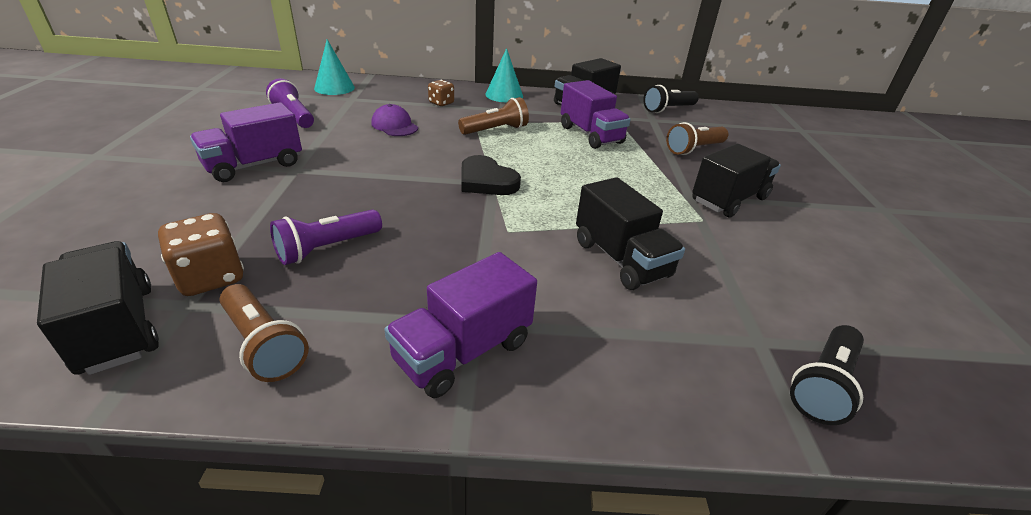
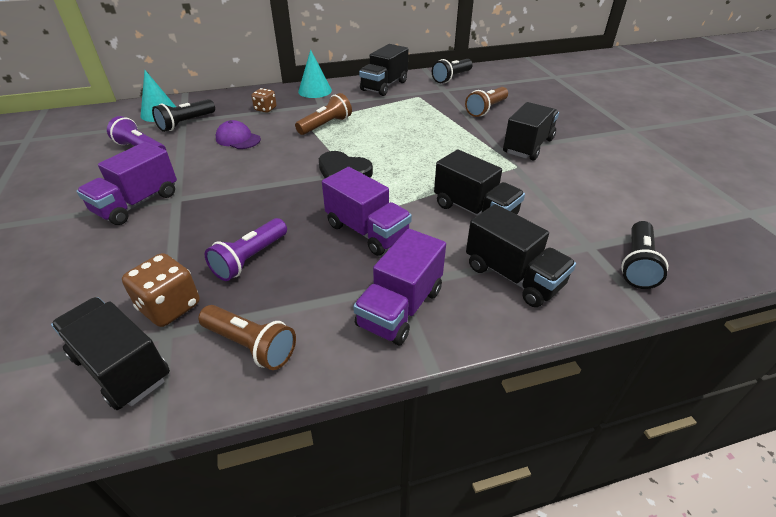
camera: 15 degrees left, 5 degrees up
purple truck [561,80,631,149] -> purple truck moved to [322,167,412,256]
none -> black flashlight [152,99,215,132]
none -> black truck [466,204,576,307]

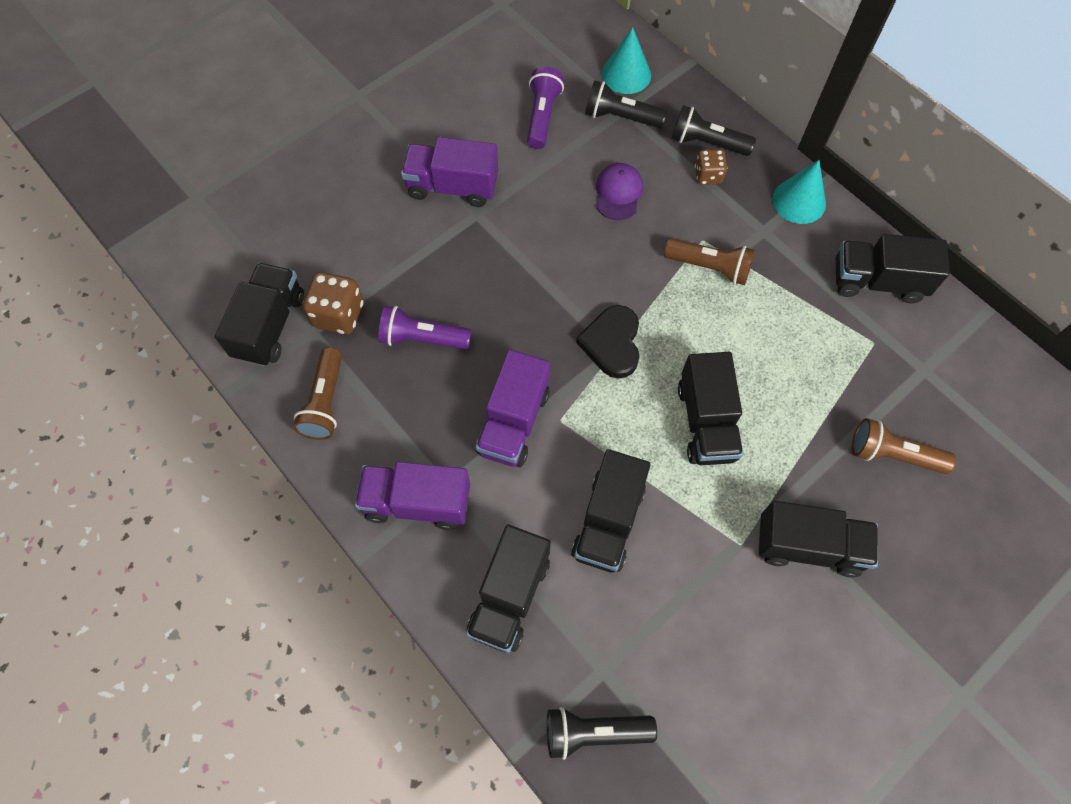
camera: 65 degrees right, 25 degrees up
black flashlight [432,59,473,83] -> black flashlight moved to [671,105,756,156]
none -> black truck [678,352,743,465]

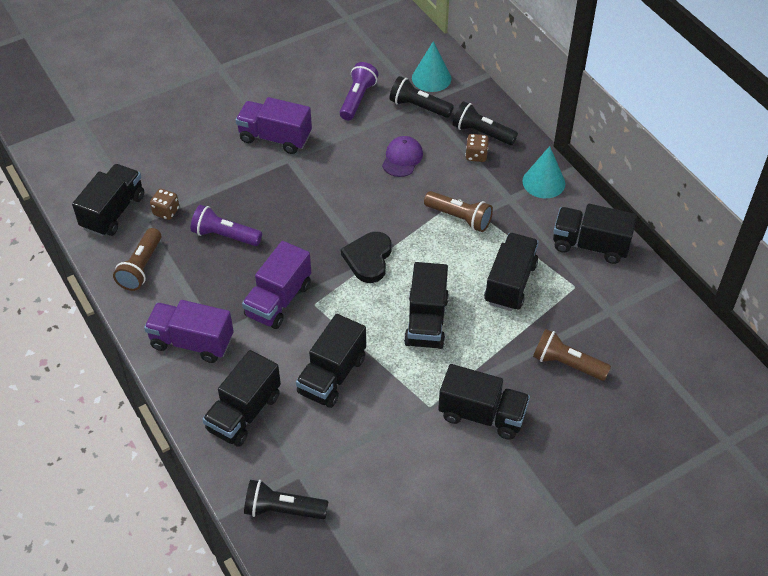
camera: 10 degrees right, 15 degrees down
brown dice [303,272,363,334] -> brown dice [150,189,179,220], size x0.63
none -> black truck [484,233,539,311]

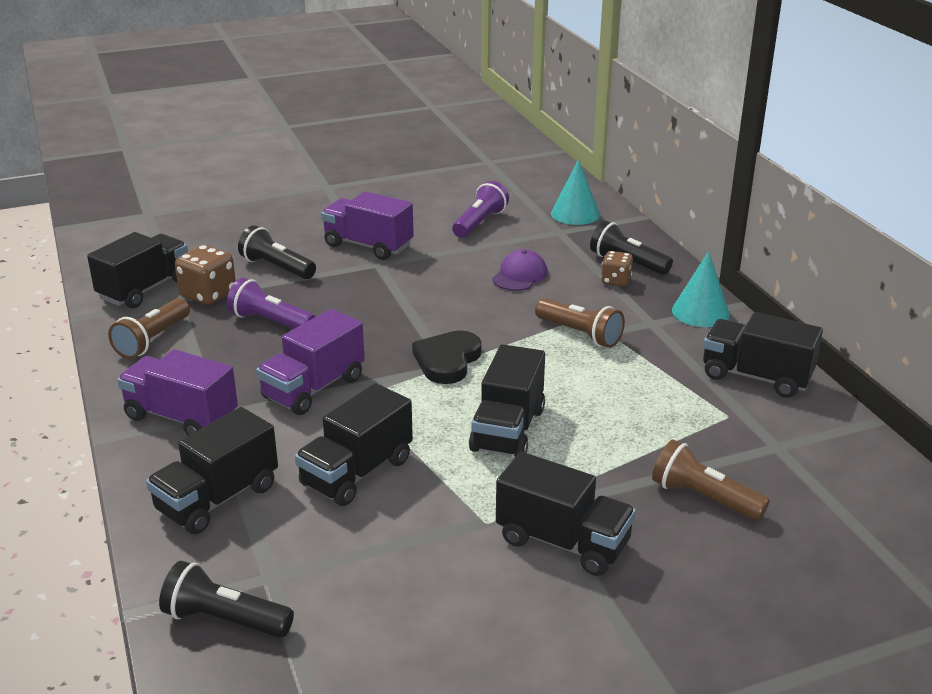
camera: 10 degrees right, 20 degrees down
brown dice [150,189,179,220] -> brown dice [175,245,236,305], size x1.59
black flashlight [389,76,454,118] -> black flashlight moved to [238,225,316,279]
black truck [484,233,539,311] -> none

